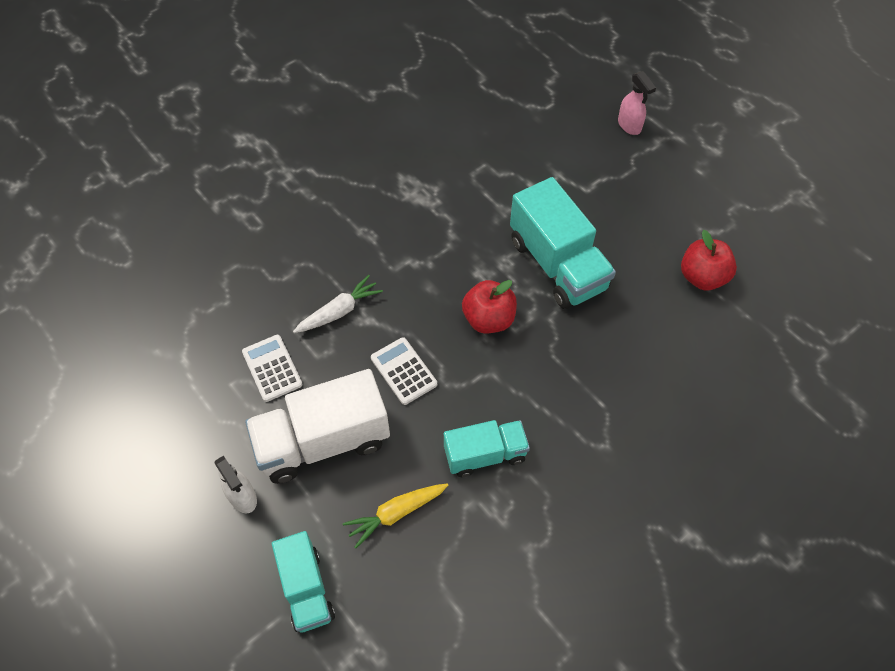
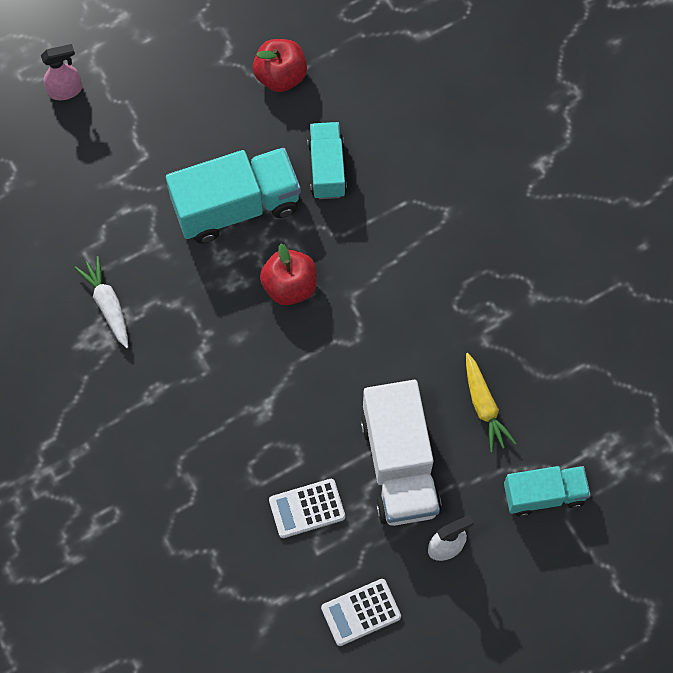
camera: 80 degrees left, 10 degrees up
white carrot [293,275,383,333] -> white carrot moved to [74,256,128,348]
white calculator [371,337,437,405] -> white calculator moved to [321,579,401,646]
turquoise truck [444,420,530,477] -> turquoise truck moved to [307,122,347,199]

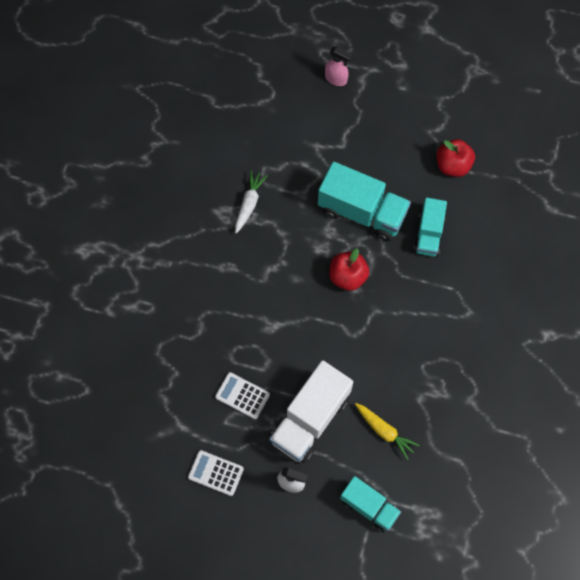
camera: 45 degrees right, 0 degrees up
turquoise truck [307,122,347,199] -> turquoise truck turned 150 degrees clockwise [414,198,447,257]
yellow carrot [466,353,516,453] -> yellow carrot turned 75 degrees counterclockwise [355,403,420,460]

